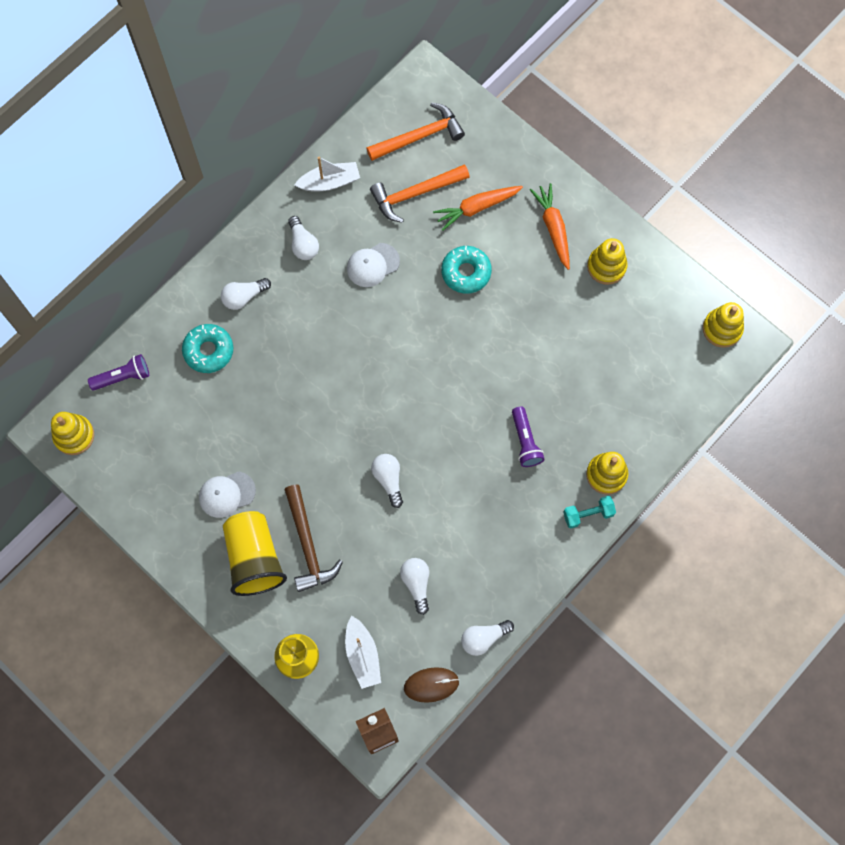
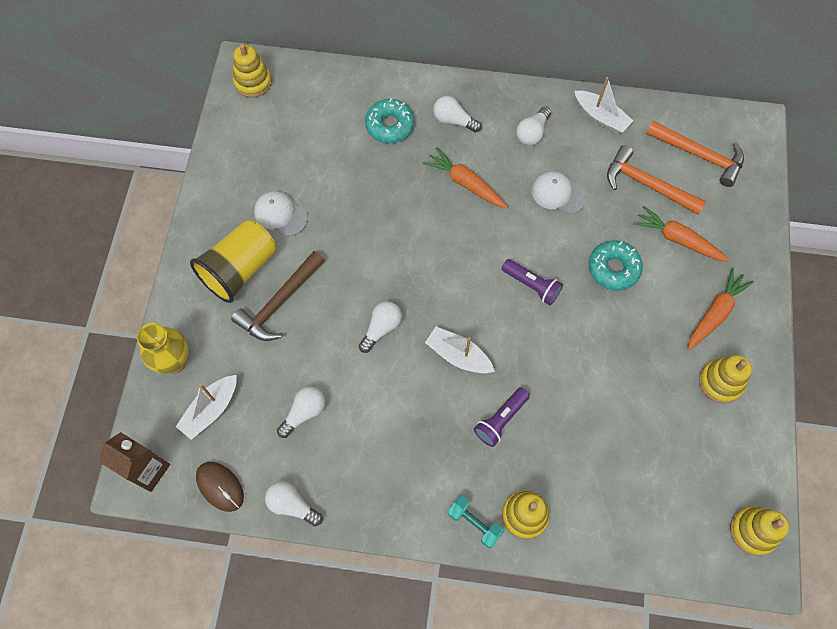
camera: 55 degrees right, 5 degrees down
purple flashlight [88,354,149,390] -> purple flashlight moved to [502,259,563,305]
none -> orange carrot [423,148,508,208]
none -> white boat [425,327,495,373]

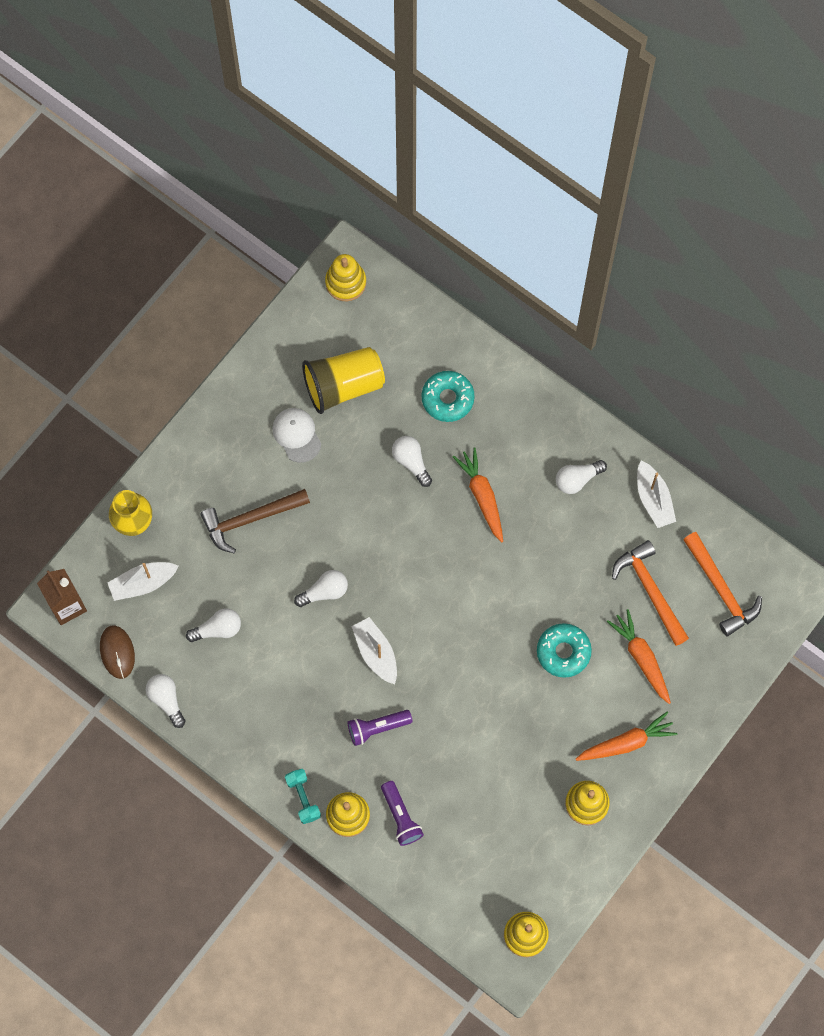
camera: 30 degrees right, 5 degrees up
yellow cup [190,220,276,303] -> yellow cup moved to [302,347,385,414]
white light bulb [433,96,482,133] -> white light bulb moved to [392,436,432,487]
purple flashlight [502,259,563,305] -> purple flashlight moved to [381,781,424,846]
white cap [532,171,587,214] -> none

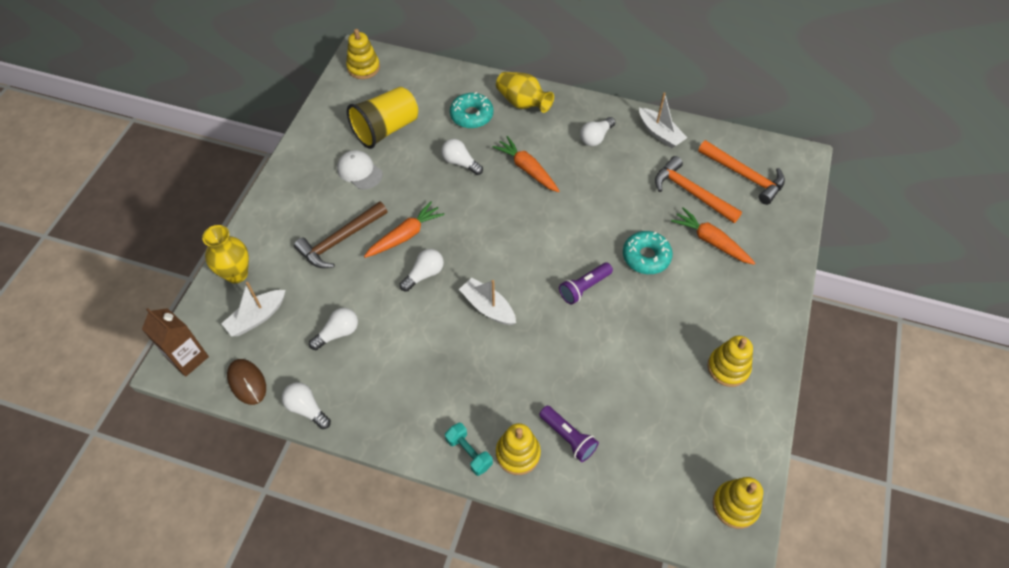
camera: 20 degrees left, 15 degrees down
purple flashlight [347,710,413,746] -> purple flashlight moved to [559,262,613,305]
orange carrot [576,711,677,761] -> orange carrot moved to [364,201,445,258]
none -> yellow vase [496,72,554,113]

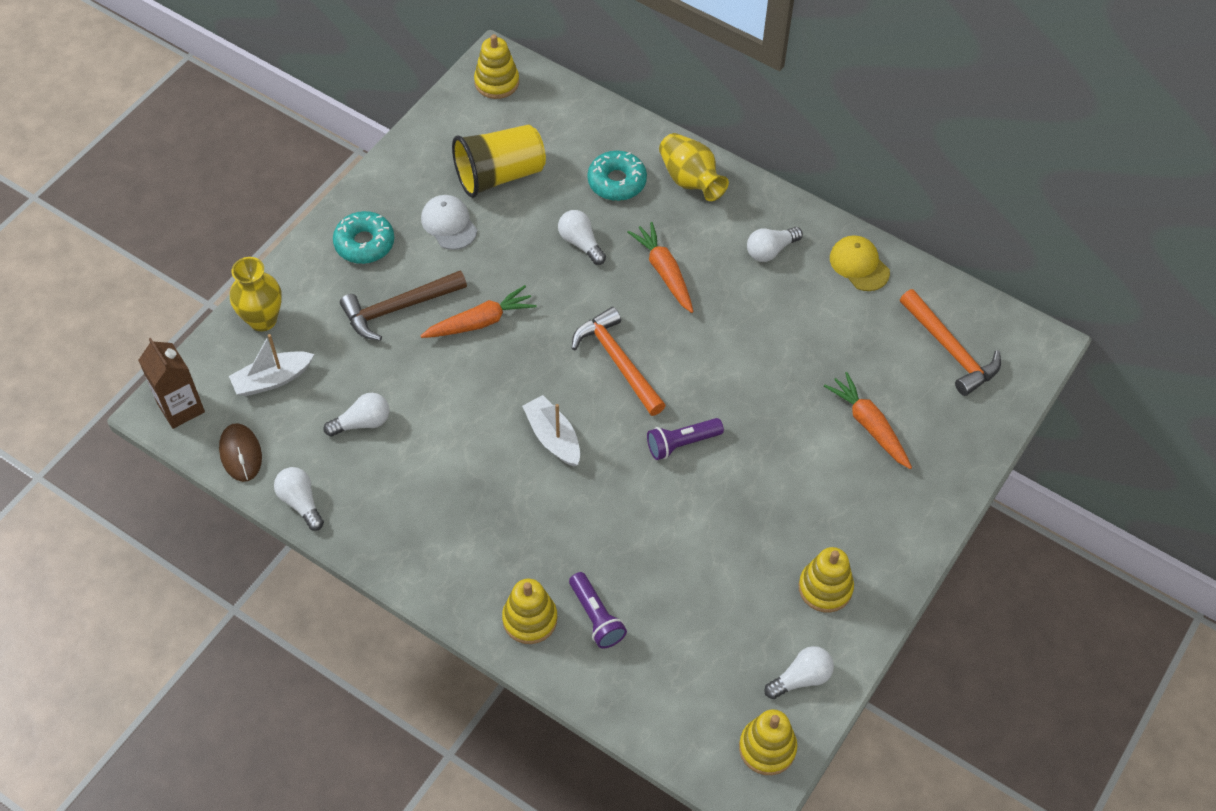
camera: 15 degrees right, 0 degrees up
white light bulb [400,249,444,292] -> white light bulb moved to [764,646,834,699]
turquoise dumbbell [445,423,493,476] -> none
turquoise donut [623,231,673,274] -> turquoise donut moved to [333,211,395,264]
white boat [639,92,687,148] -> yellow cap [830,235,890,291]
orange hammer [655,156,742,223] -> orange hammer moved to [572,307,666,416]

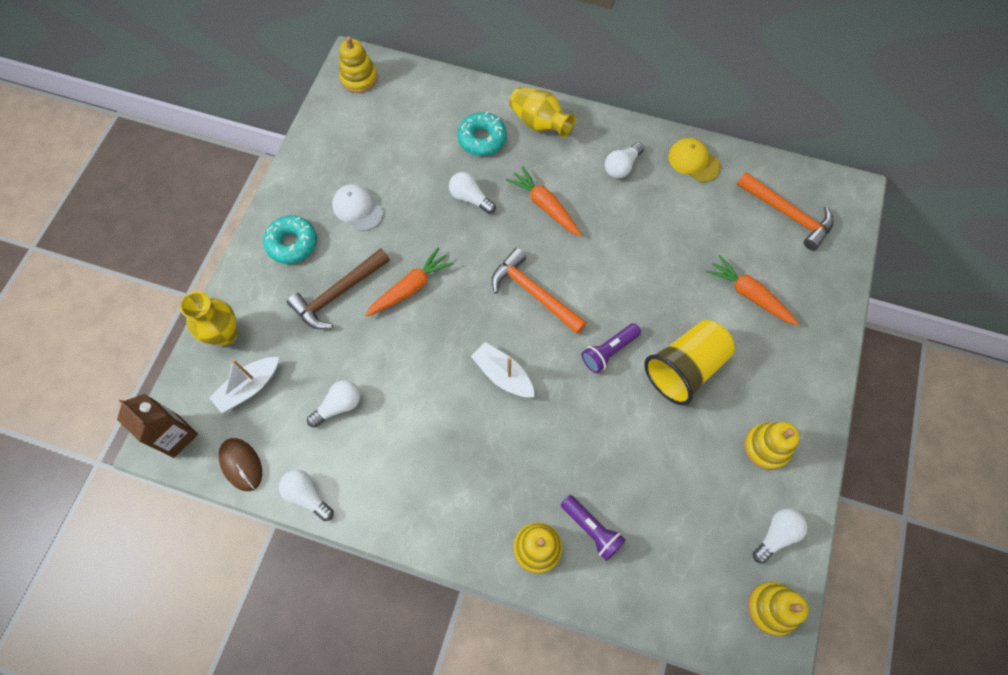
camera: 15 degrees left, 10 degrees up
yellow cup [452,124,546,198] -> yellow cup moved to [644,320,735,405]

